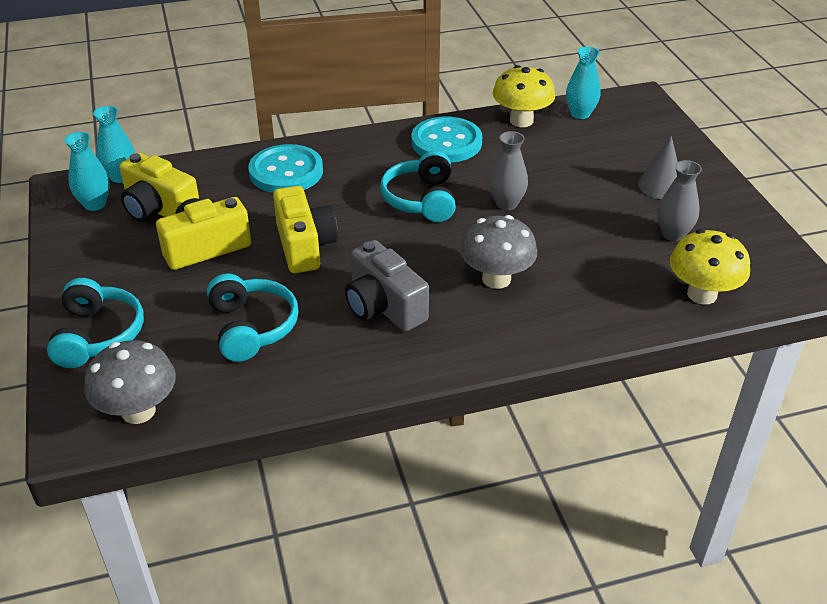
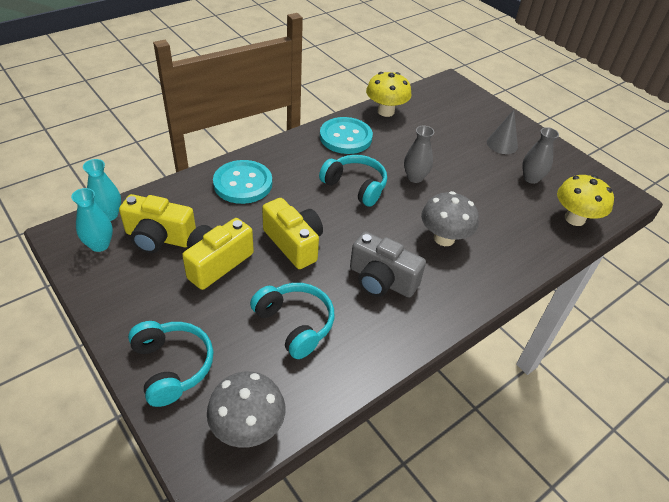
camera: 25 degrees left, 5 degrees up
turquoise headphones [380,150,456,222] -> turquoise headphones turned 150 degrees clockwise [319,155,387,207]
turquoise vase [566,46,601,119] -> none

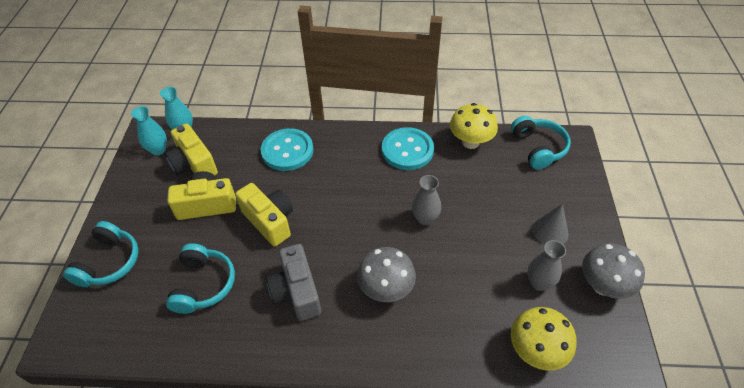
camera: 45 degrees right, 5 degrees up
grey mushroom [207,371,286,448] -> grey mushroom moved to [582,243,645,299]
yellow camera [262,198,323,269] -> yellow camera turned 45 degrees counterclockwise [235,183,293,247]
turquoise headphones [319,155,387,207] -> turquoise headphones moved to [511,116,571,170]

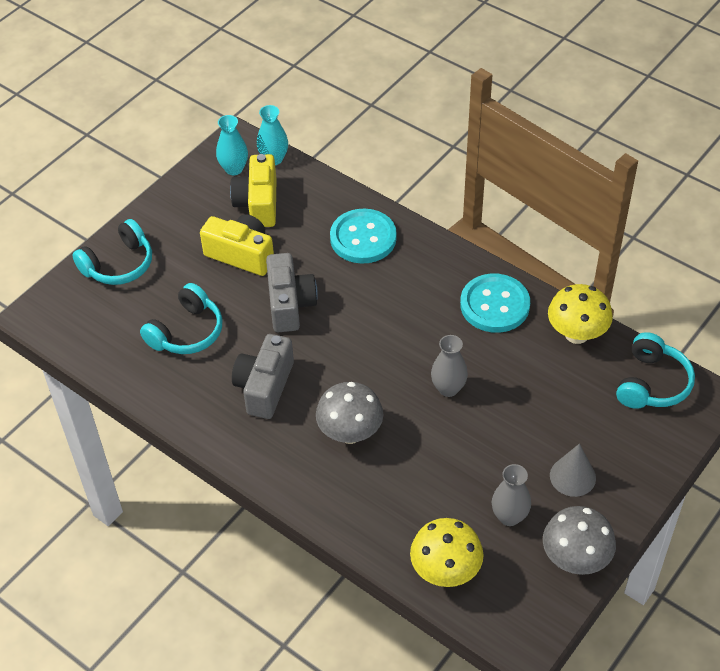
camera: 35 degrees right, 0 degrees up
yellow camera [235,183,293,247] -> grey camera [266,253,318,332]

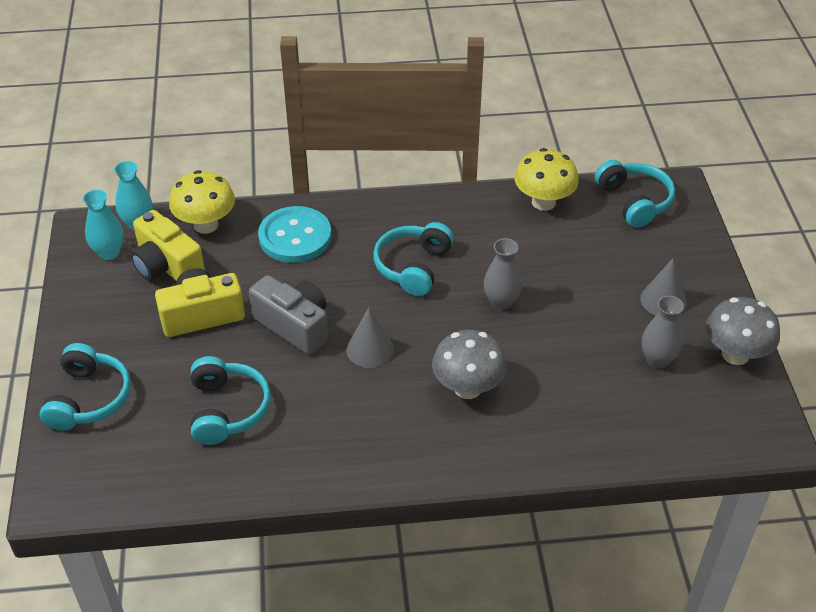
camera: 45 degrees left, 5 degrees down
grey camera [232,334,294,419] -> none
yellow mushroom [410,518,484,587] -> yellow mushroom moved to [169,170,235,234]
turquoise button [460,274,530,333] -> none
none -> grey cone [347,308,394,368]
none -> turquoise headphones [373,222,454,296]

